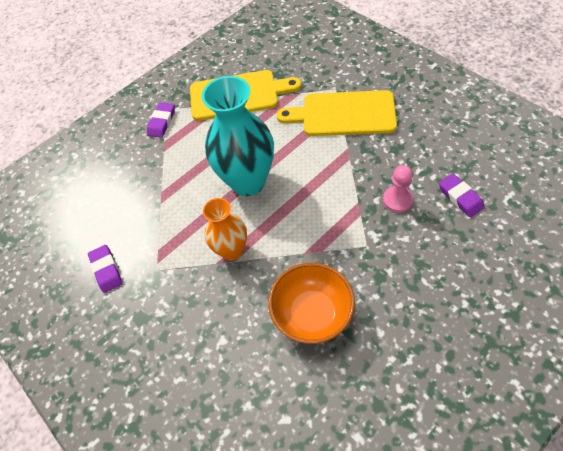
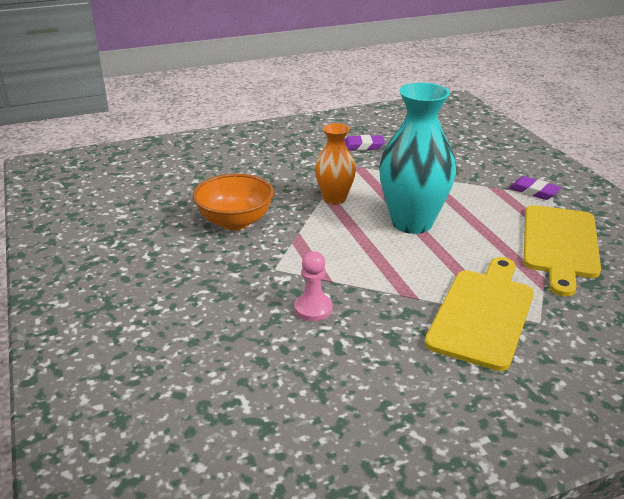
camera: 105 degrees right, 25 degrees down
purple eraser [439,173,485,217] -> none

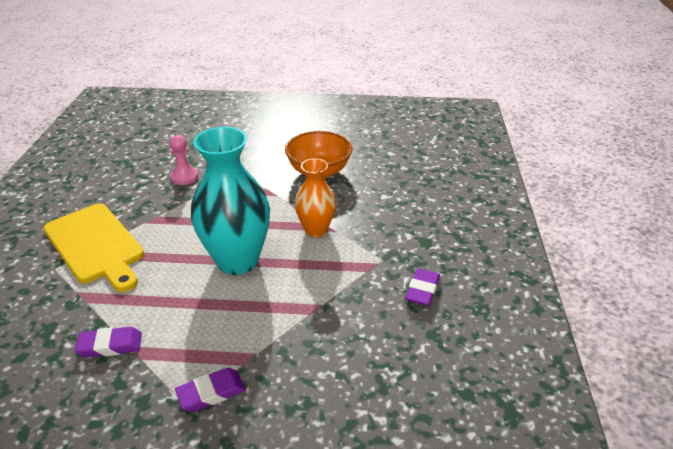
camera: 115 degrees right, 5 degrees up
yellow cutting board [523,205,601,297] -> purple eraser [75,327,142,358]

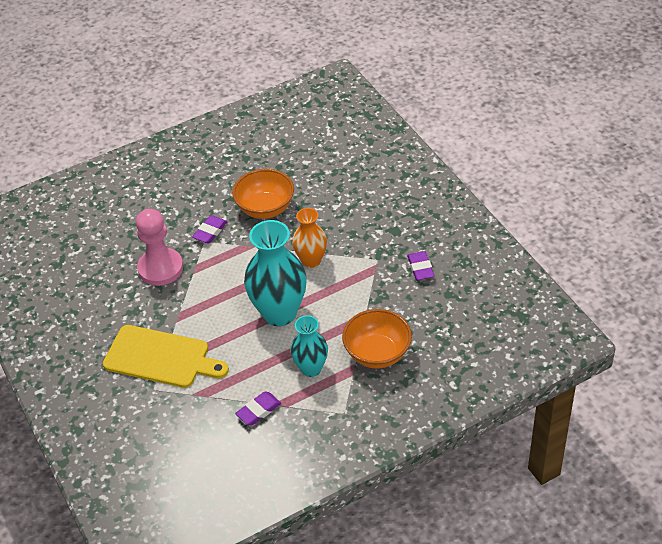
camera: 30 degrees left, 10 degrees up
pink pawn [169,135,198,185] -> pink pawn [136,209,183,286], size x1.77
purple eraser [175,368,246,412] -> purple eraser moved to [192,215,228,244]
none -> turquoise vase [290,315,328,377]
none -> orange bowl [342,309,412,369]

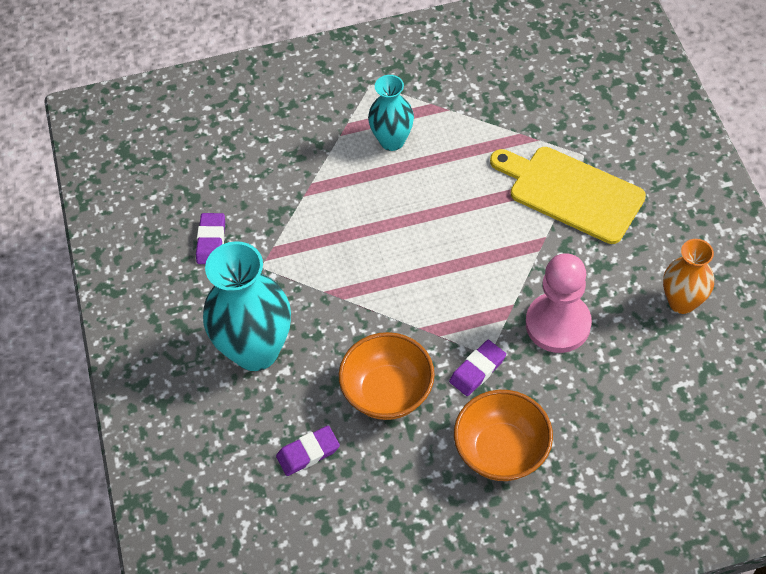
camera: 165 degrees left, 10 degrees up
purple eraser [235,392,281,426] -> purple eraser moved to [276,425,340,476]
turquoise vase [244,220,307,326] -> turquoise vase moved to [203,241,291,371]
orange vase [292,208,327,268] -> orange vase moved to [663,239,714,314]
orange bowl [342,309,412,369] -> orange bowl moved to [454,390,553,481]

